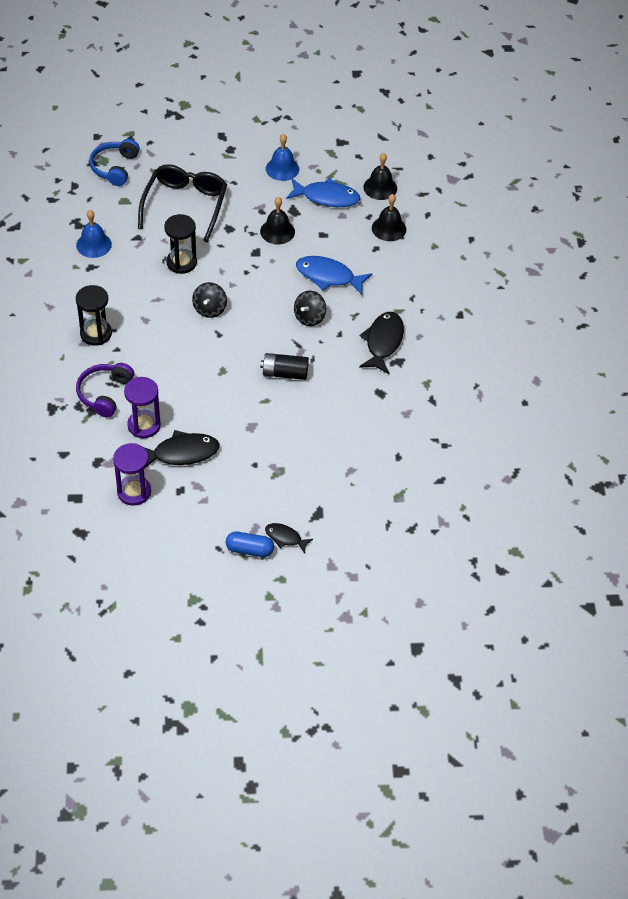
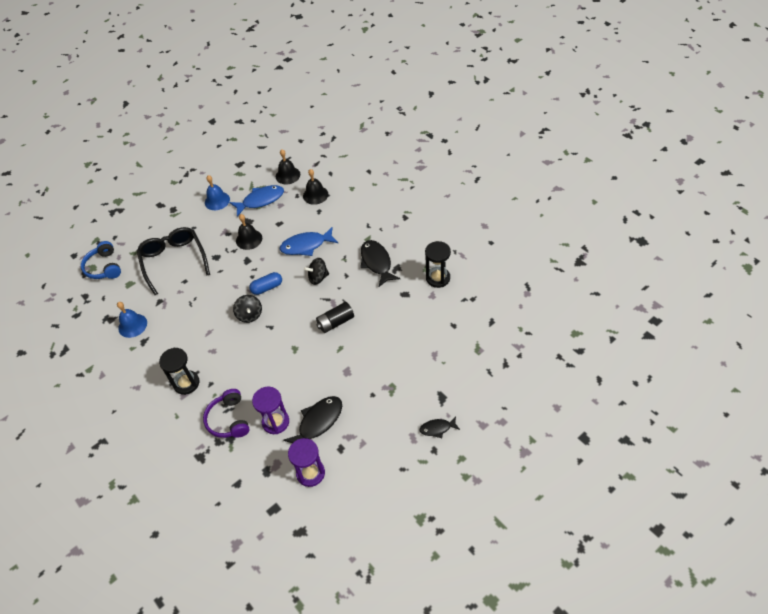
camera: 30 degrees left, 0 degrees up
black hourglass [164,214,197,274] -> black hourglass moved to [425,241,451,288]
blue capsule [226,532,274,557] -> blue capsule moved to [249,272,282,295]
black spinning top [294,291,326,326] -> black spinning top turned 75 degrees clockwise [304,258,329,285]

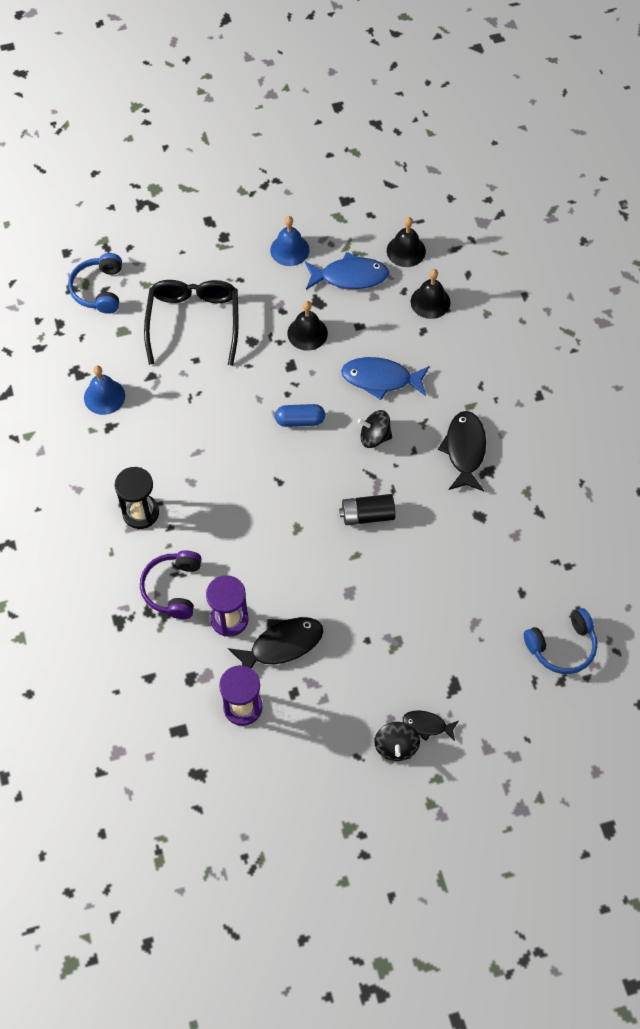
camera: 20 degrees right, 10 degrees up
black spinning top [233,295,262,323] -> black spinning top moved to [374,722,420,761]
black hourglass [425,241,451,288] -> none
none -> blue headphones [524,608,597,674]

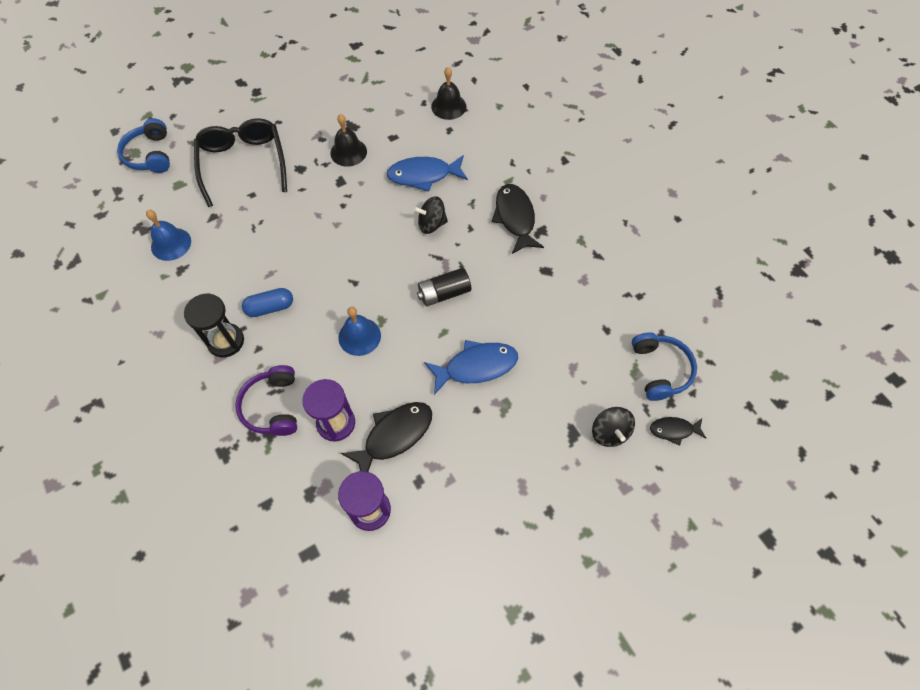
camera: 15 degrees left, 0 degrees up
blue bell [270,216,309,266] -> blue bell moved to [338,307,381,356]
blue capsule [275,404,325,427] -> blue capsule moved to [242,288,293,317]
blue fish [305,252,389,290] -> blue fish moved to [424,340,518,395]
black spinning top [374,722,420,761] -> black spinning top moved to [592,407,635,447]
black bell [387,217,426,267] -> none
black fish [403,710,459,741] -> black fish moved to [650,417,706,446]
blue headphones [524,608,597,674] -> blue headphones turned 60 degrees counterclockwise [632,332,697,401]

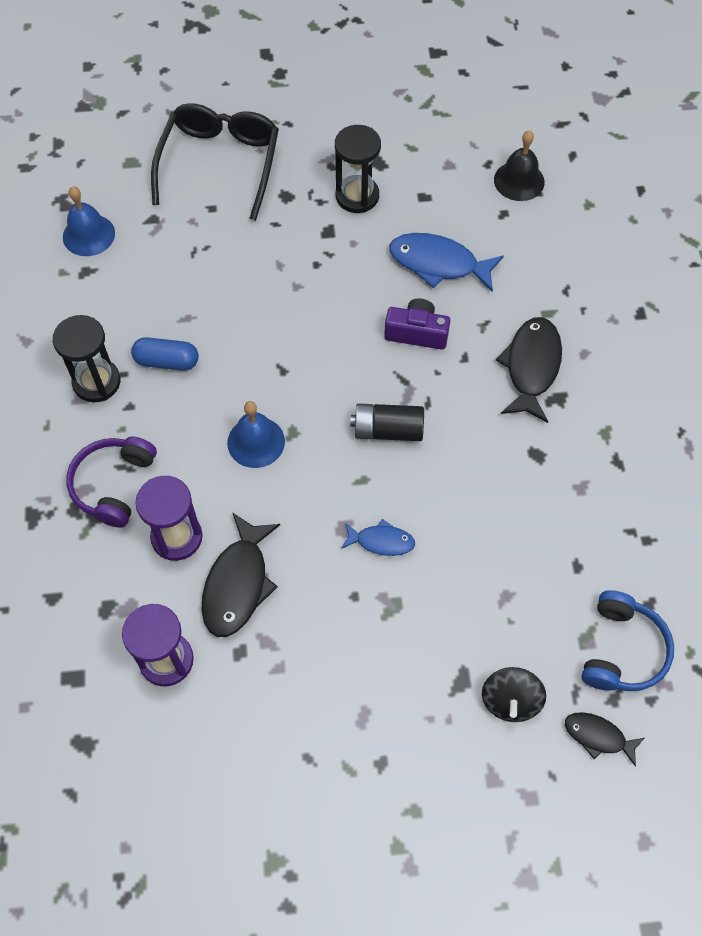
camera: 25 degrees right, 0 degrees up
blue headphones [117,118,170,173] -> none
black bell [330,114,367,167] -> black hourglass [335,125,381,213]
black fish [341,402,432,472] -> black fish turned 120 degrees clockwise [201,512,280,637]
black spinning top [414,196,448,234] -> purple camera [384,298,450,350]
blue fish [424,340,518,395] -> blue fish [341,519,415,556], size x0.57

